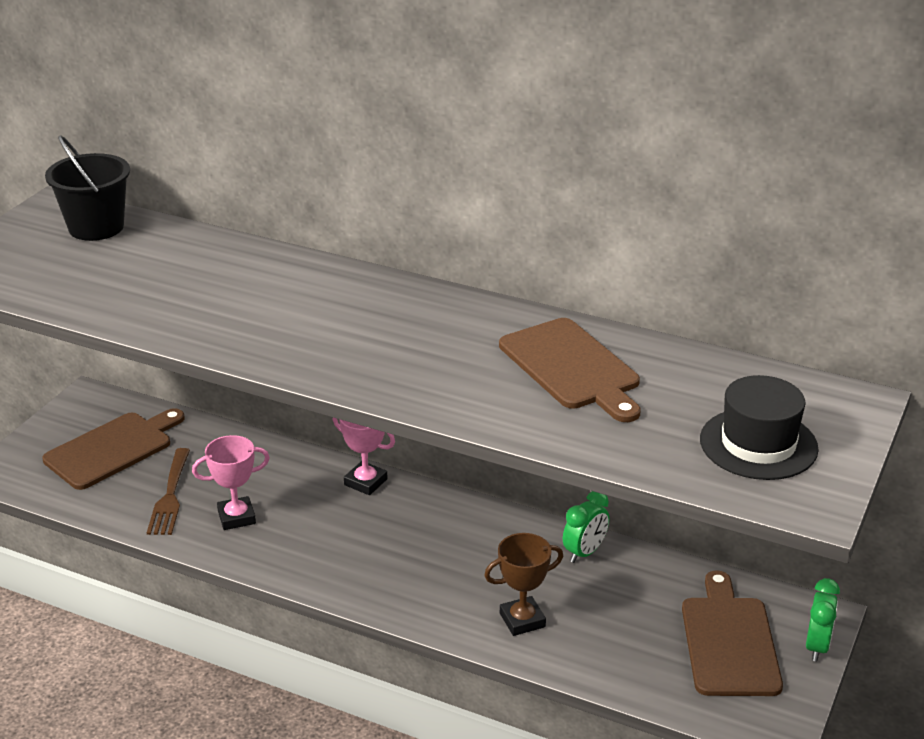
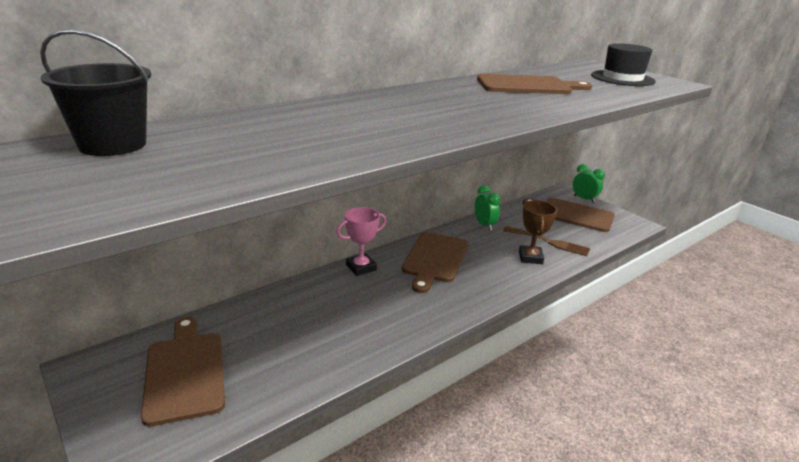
camera: 65 degrees left, 5 degrees down
brown fork [147,448,190,535] -> brown fork moved to [503,226,590,256]
pink trophy [192,435,270,530] -> none
none -> brown cutting board [402,232,468,293]

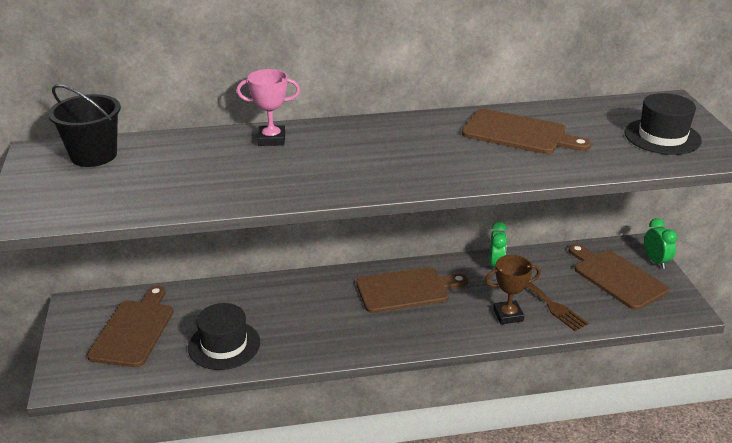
camera: 30 degrees right, 5 degrees up
pink trophy [336,207,387,276] -> pink trophy moved to [237,69,300,146]
brown cutting board [402,232,468,293] -> brown cutting board turned 150 degrees counterclockwise [356,267,468,313]
brown trophy [519,201,557,264] -> brown trophy turned 45 degrees clockwise [485,255,541,324]
none -> black hat [188,303,260,370]

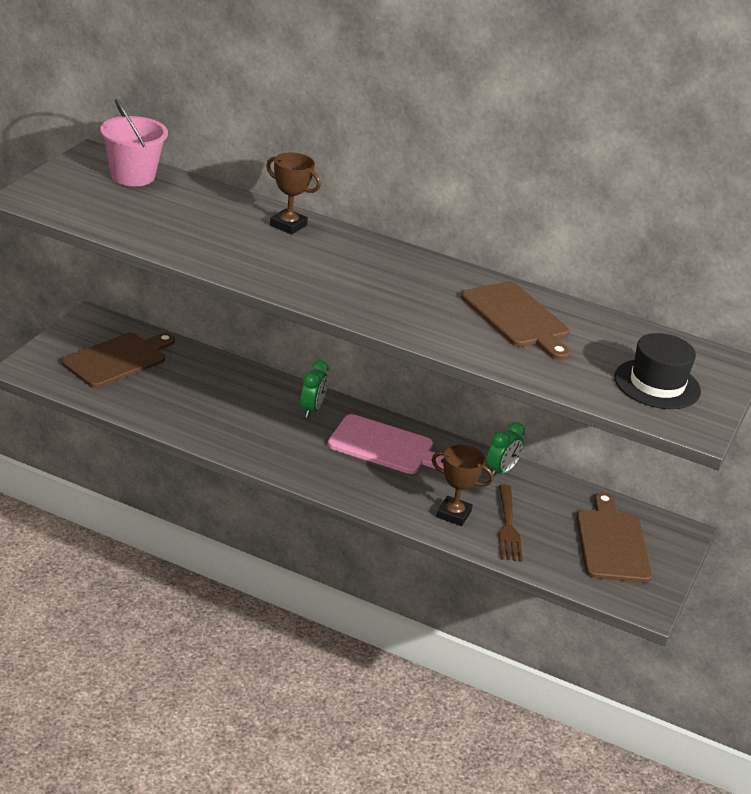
camera: 30 degrees right, 0 degrees up
black bucket [48,84,121,167] -> pink bucket [100,99,168,186]
black hat [188,303,260,370] -> none
pink trophy [237,69,300,146] -> brown trophy [266,153,321,234]
brown cutting board [356,267,468,313] -> pink cutting board [327,414,444,474]
green clock [644,218,677,269] -> green clock moved to [300,360,329,418]

